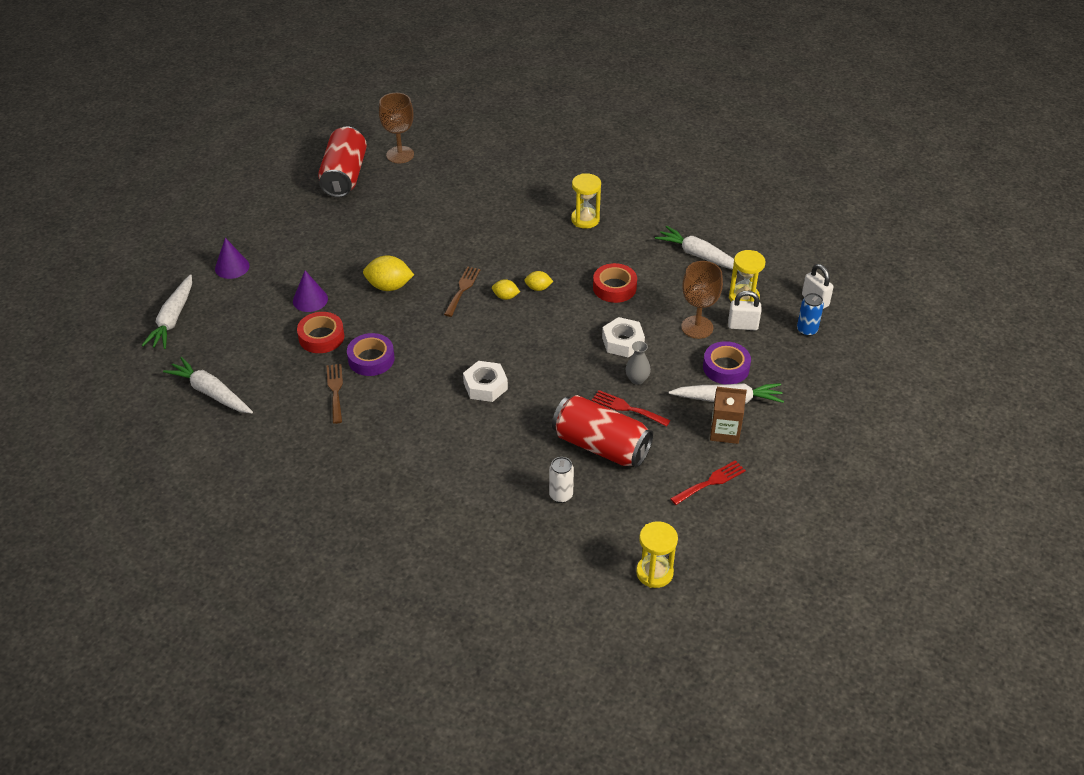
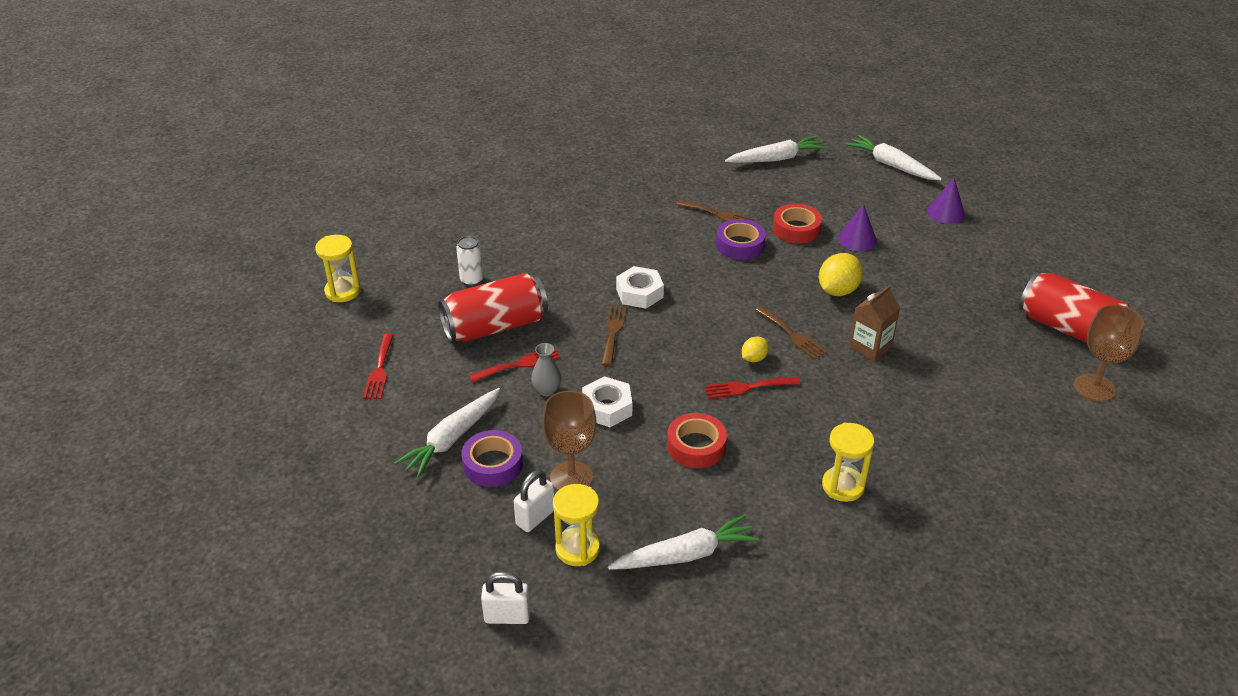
camera: 125 degrees right, 5 degrees down
yellow lemon [524,271,553,291] -> red fork [705,377,800,399]
brown carton [710,387,747,444] -> brown carton moved to [849,285,901,361]
blue can [797,293,824,336] -> none
none -> brown fork [602,305,627,366]

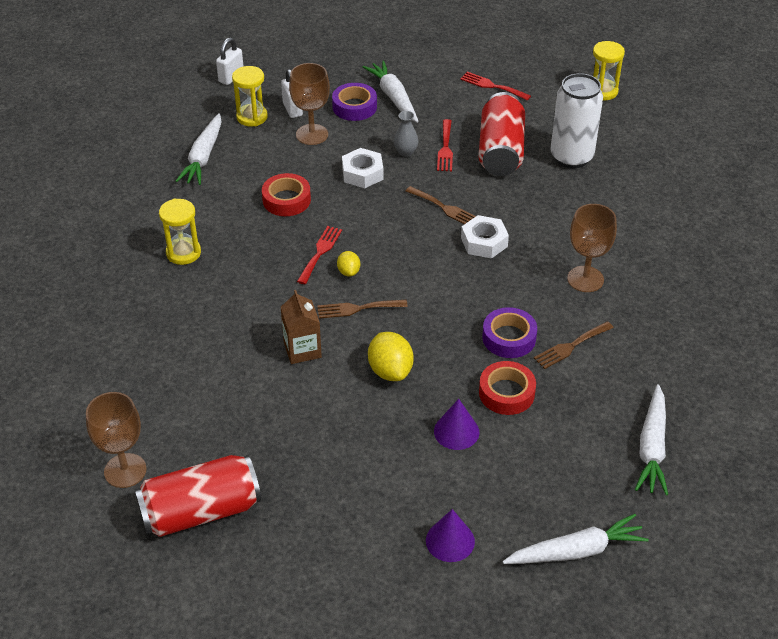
camera: 120 degrees right, 5 degrees up
white can [456,236,484,286] -> white can [550,73,603,168], size x2.00
none -> brown goblet [567,204,617,292]

